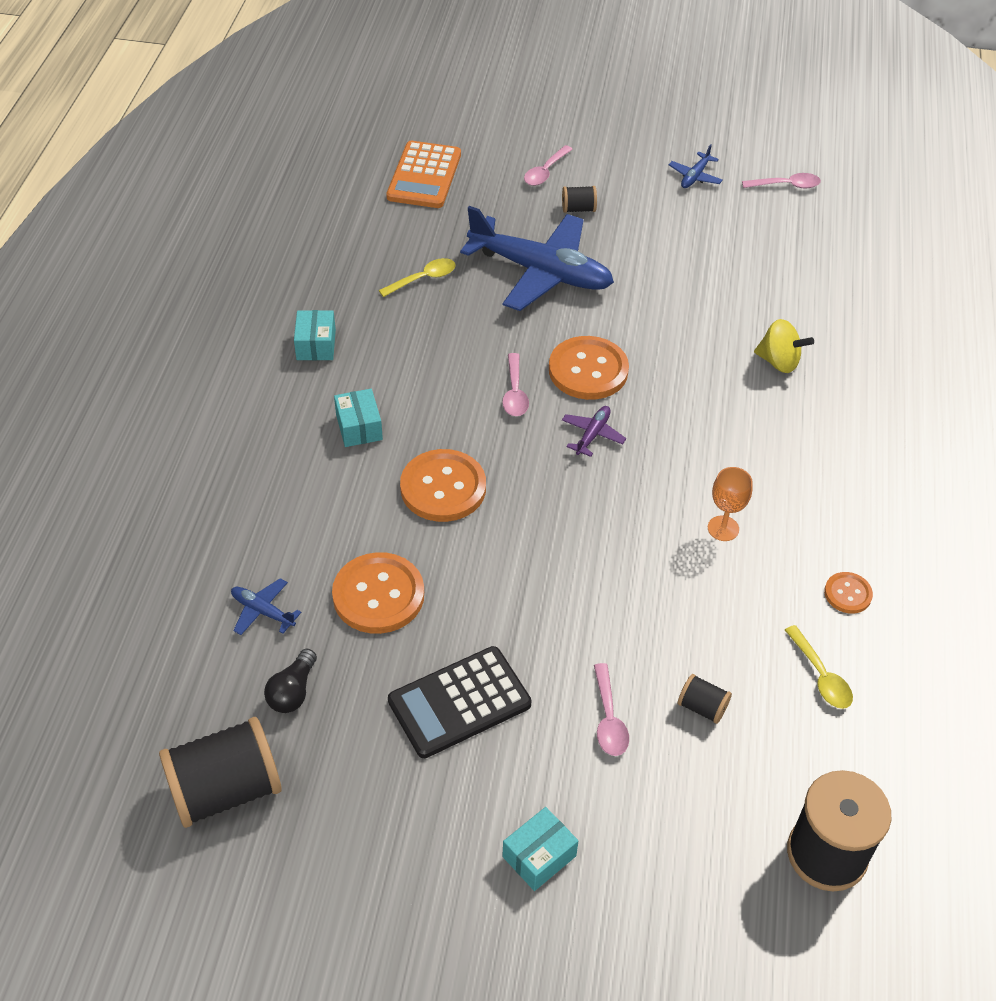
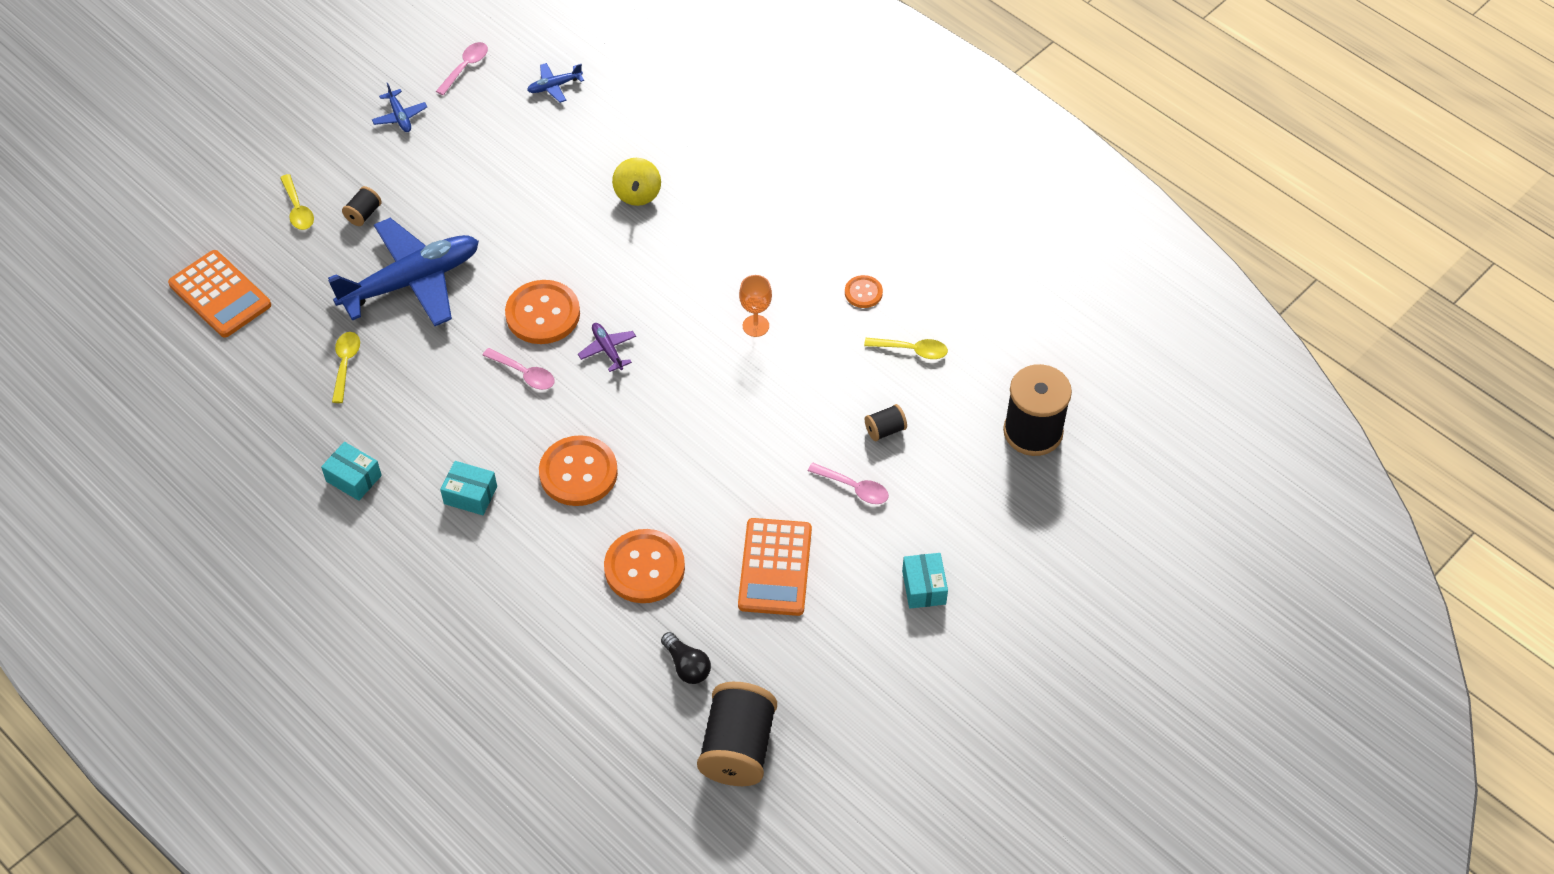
camera: 55 degrees left, 5 degrees up
blue plane [231,578,302,635] -> blue plane moved to [527,63,584,103]
black calculator [388,646,531,758] -> orange calculator [738,518,812,616]
pink spoon [524,145,573,186] -> yellow spoon [280,174,314,230]
yellow spinning top [754,319,814,373] -> yellow spinning top turned 120 degrees clockwise [612,158,661,206]

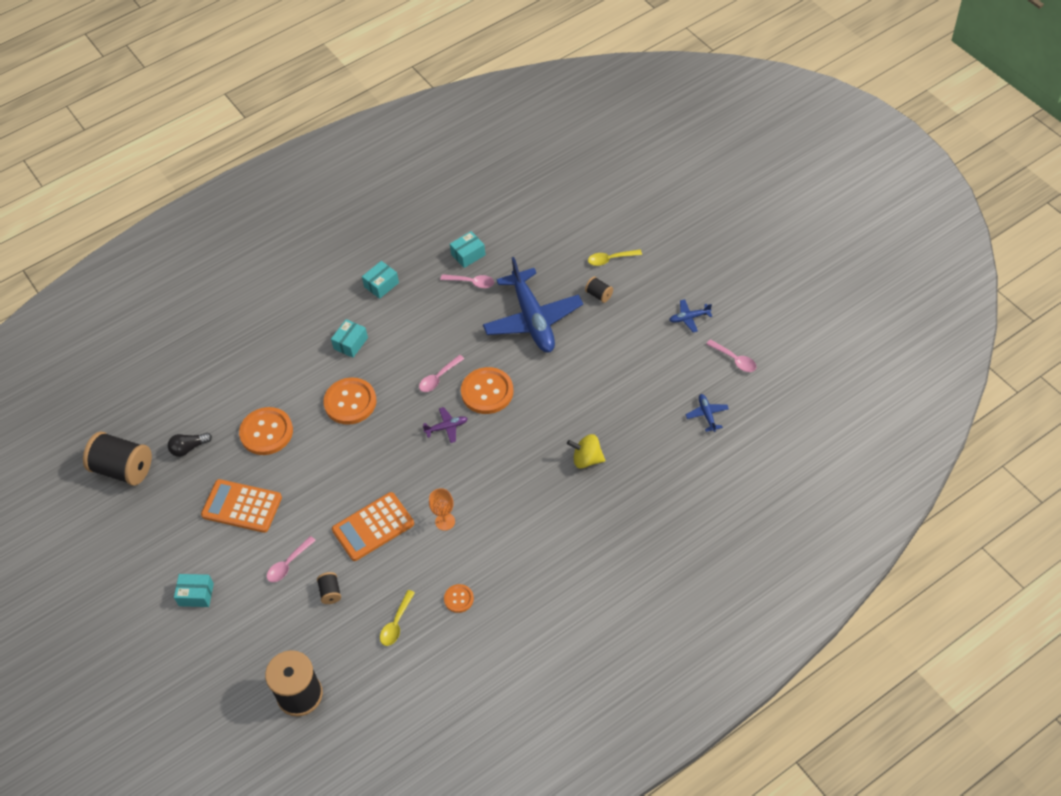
camera: 105 degrees right, 0 degrees up
orange calculator [168,250,271,338] -> orange calculator moved to [332,492,414,561]
yellow spoon [332,332,360,403] -> pink spoon [440,274,494,288]
none -> turquoise box [450,231,486,268]

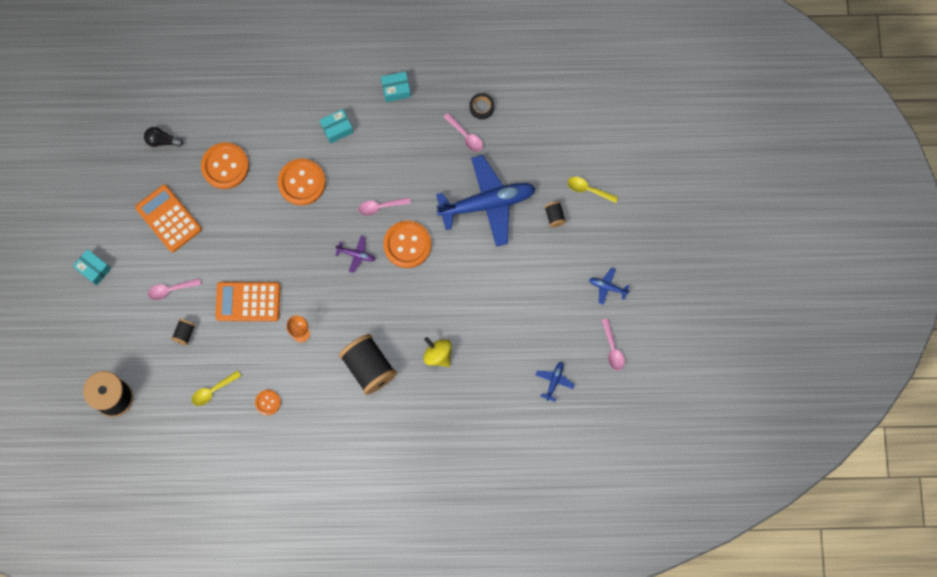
camera: 30 degrees right, 20 degrees up
black spool [83,431,152,486] -> black spool moved to [339,334,397,395]
turquoise box [450,231,486,268] -> black tape [469,93,495,119]
blue plane [483,257,583,352] -> blue plane turned 120 degrees counterclockwise [436,155,536,247]

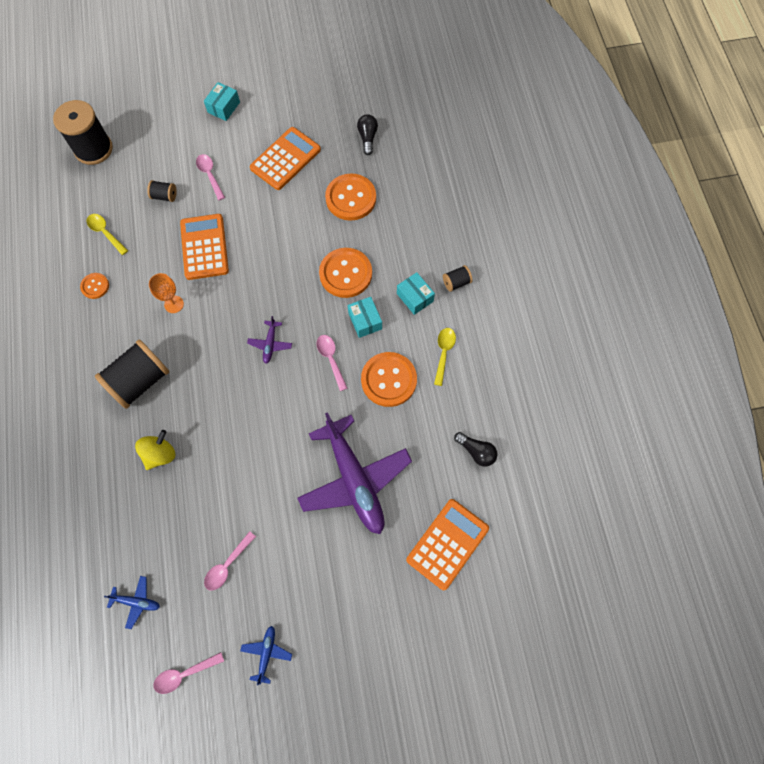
camera: 80 degrees right, 5 degrees down
turquoise box [381,72,411,102] -> turquoise box moved to [348,297,382,338]
orange button [383,221,431,268] -> orange button moved to [361,352,417,407]
blue plane [436,155,536,247] -> purple plane [297,412,412,534]
pink spoon [444,113,483,152] -> pink spoon moved to [204,531,256,591]
black tape [469,93,495,119] -> black light bulb [454,432,498,467]
black spool [544,202,566,227] -> black spool moved to [443,265,472,292]
yellow spoon [568,177,618,203] -> yellow spoon moved to [434,328,456,386]
none -> orange calculator [406,499,489,590]

